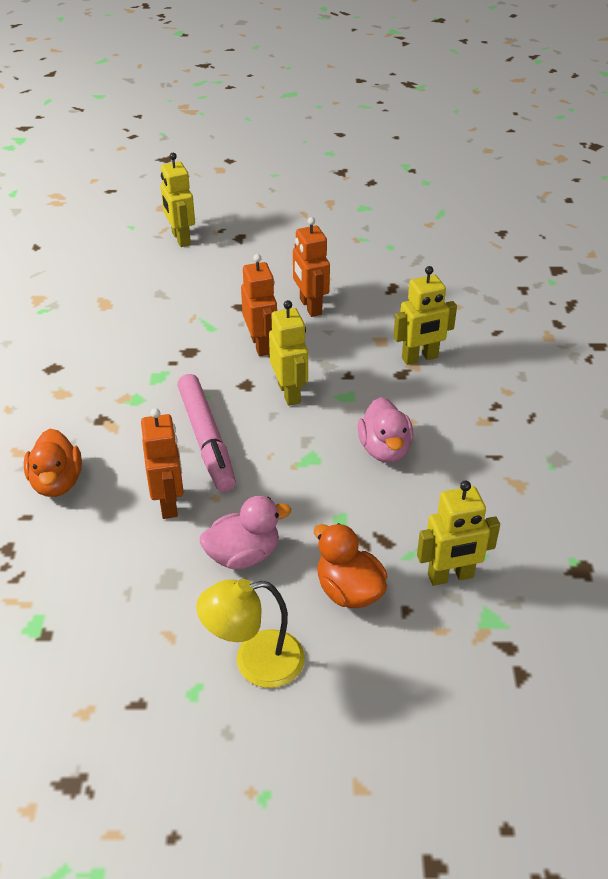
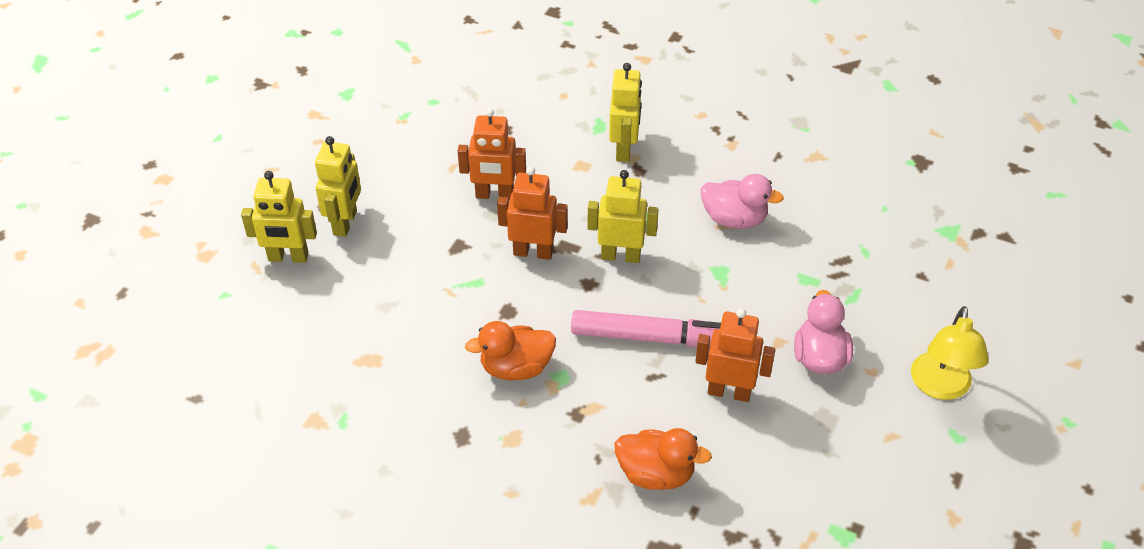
camera: 65 degrees left, 5 degrees up
orange duck [314,523,387,608] -> orange duck moved to [465,321,556,380]
yellow robot [417,481,500,586] -> yellow robot moved to [315,136,361,237]

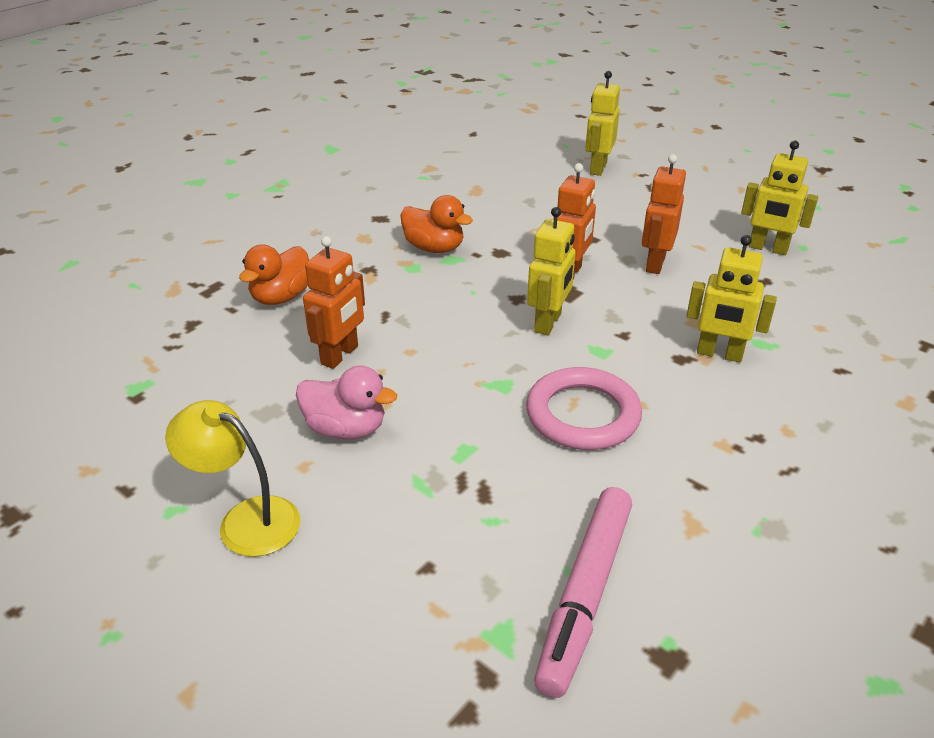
camera: 105 degrees right, 10 degrees down
yellow robot [315,136,361,237] -> yellow robot moved to [741,141,818,255]
orange duck [465,321,556,380] -> orange duck turned 120 degrees clockwise [400,195,473,253]
pink marker [571,310,721,347] -> pink marker moved to [534,487,632,698]
pink duck [701,174,784,229] -> pink ring [526,367,642,450]

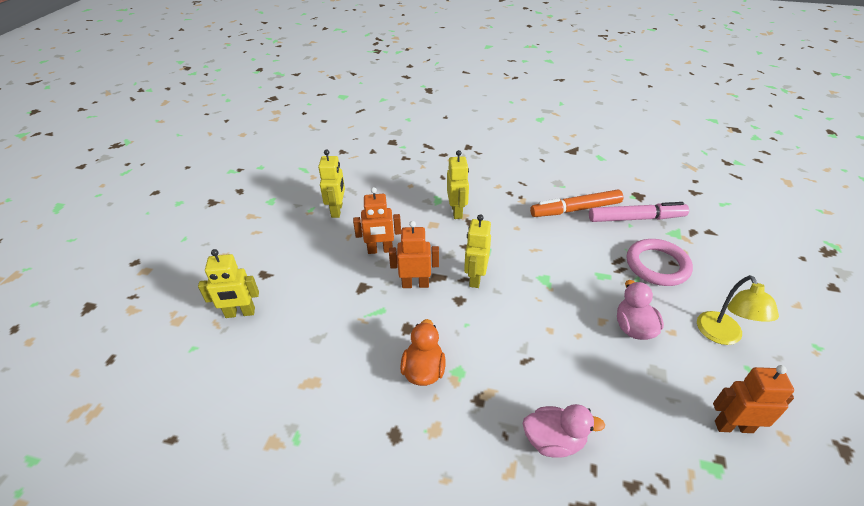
camera: 115 degrees left, 5 degrees up
orange duck [239,244,309,305] -> pink duck [522,404,605,458]
orange robot [303,236,365,369] -> orange robot moved to [713,365,794,433]
pink ring [526,367,642,450] -> pink ring moved to [627,239,693,286]
yellow robot [527,207,576,335] -> yellow robot turned 75 degrees counterclockwise [464,214,491,288]
none -> orange marker [530,190,623,217]

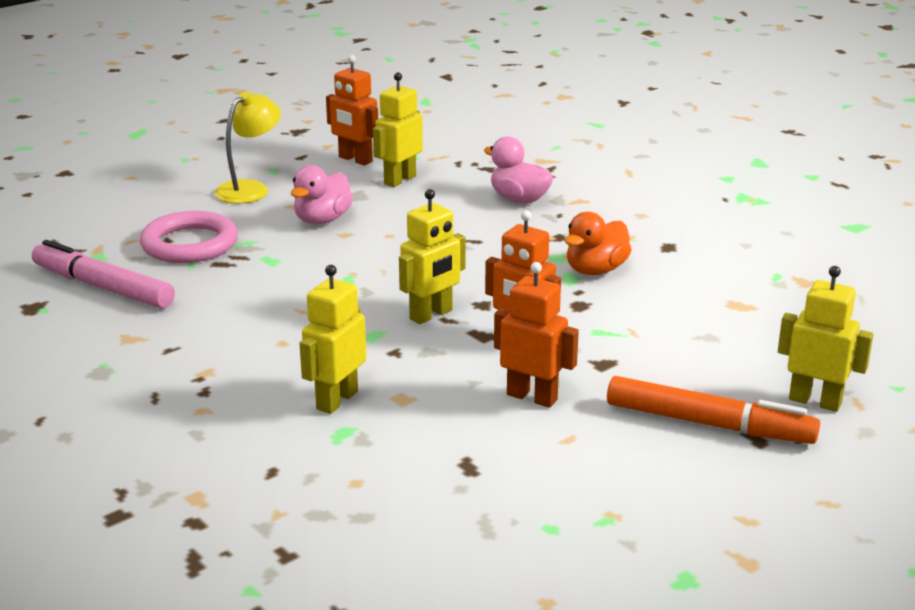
camera: 145 degrees left, 15 degrees down
yellow robot [318,149,345,218] -> yellow robot moved to [373,72,423,187]
orange marker [530,190,623,217] -> orange marker moved to [607,376,820,444]

